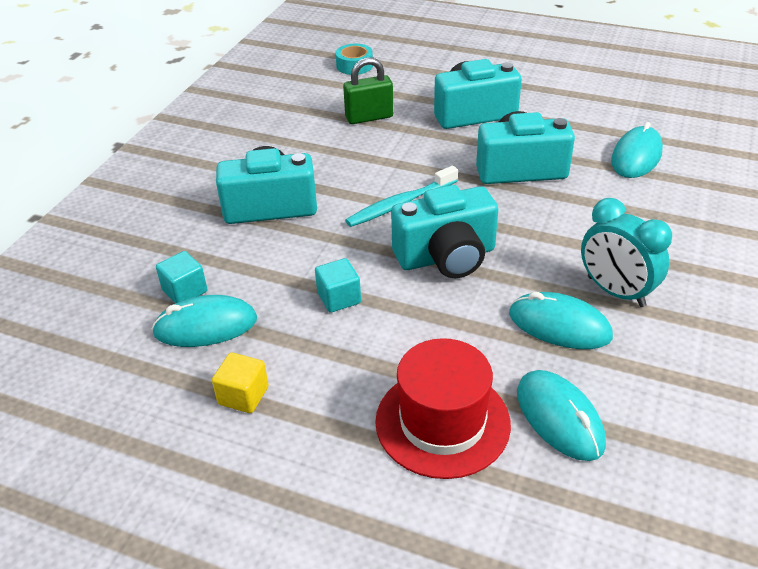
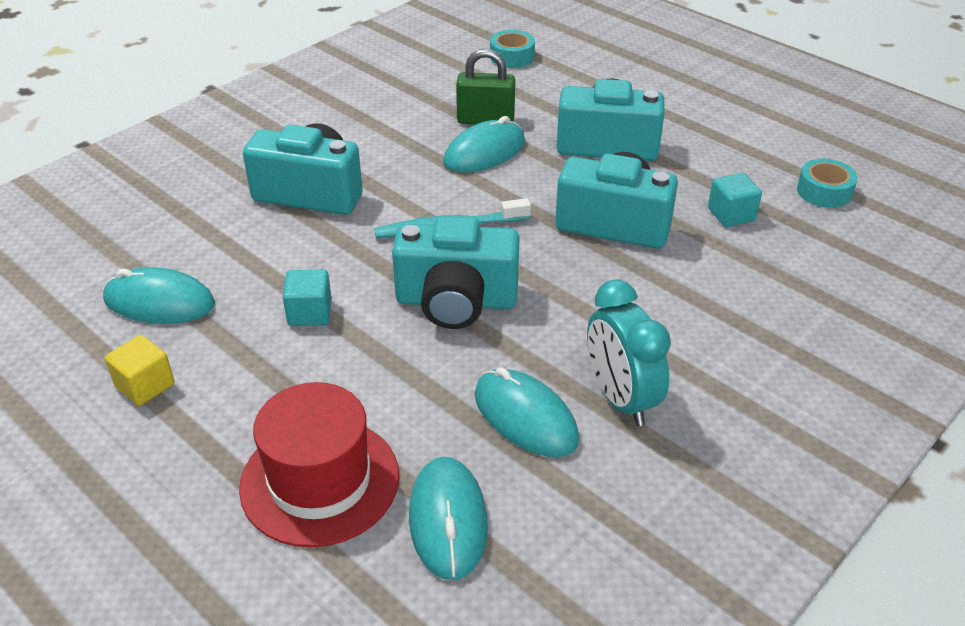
camera: 20 degrees right, 0 degrees up
turquoise cube [156,251,207,303] -> turquoise cube moved to [708,173,762,227]
turquoise mouse [611,122,663,178] -> turquoise mouse moved to [444,116,525,173]
none -> turquoise tape [797,159,858,208]

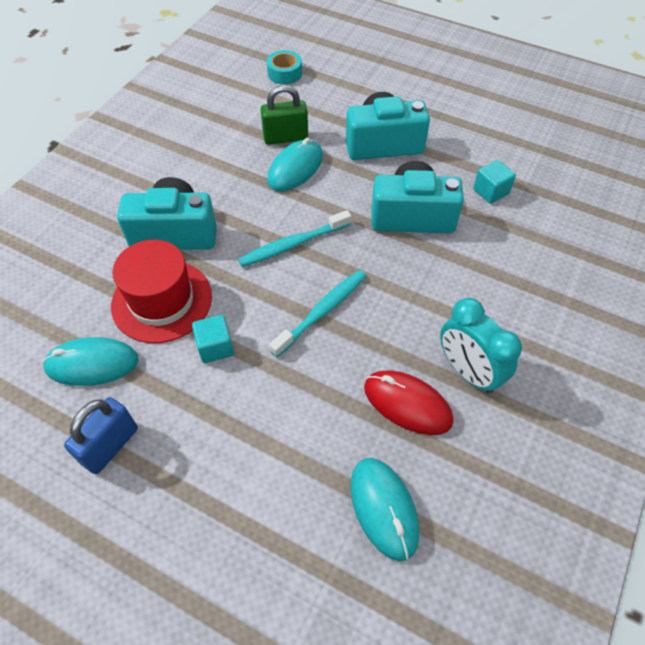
camera: 15 degrees left, 15 degrees up
yellow cube [105,335,174,406] -> blue padlock [64,397,138,474]
red hat [239,382,399,548] -> red hat moved to [111,240,212,343]
turquoise camera [392,217,520,329] -> turquoise toothbrush [269,270,366,357]
turquoise mouse [475,367,579,457] -> red mouse [364,370,454,435]
turquoise tape [797,159,858,208] -> none

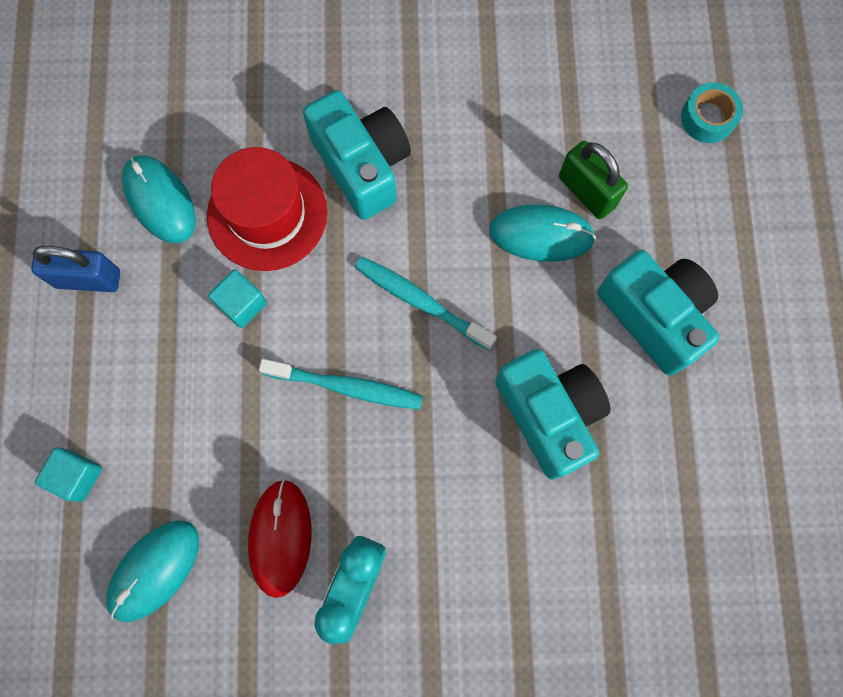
camera: 60 degrees right, 20 degrees up
turquoise cube [473,160,516,204] -> turquoise cube moved to [35,447,102,502]

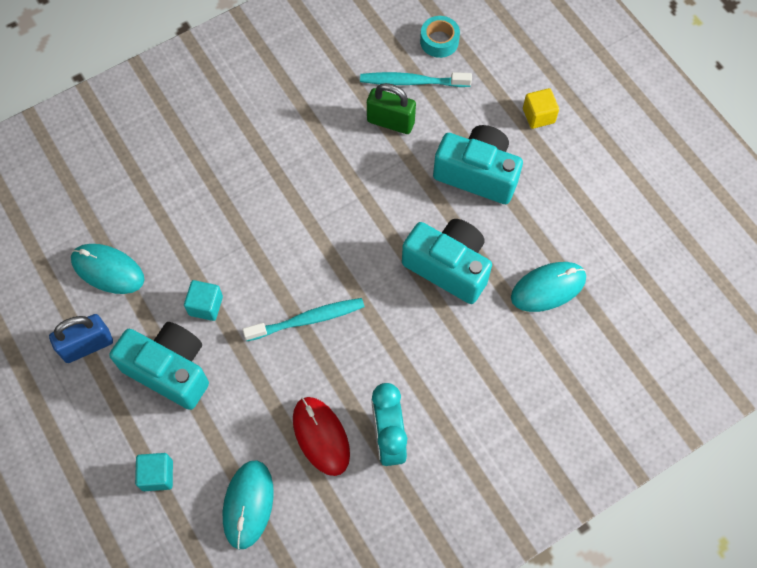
camera: 30 degrees left, 10 degrees down
red hat [207,147,327,271] -> none
turquoise camera [303,90,411,220] -> turquoise camera moved to [109,322,209,410]
turquoise toothbrush [355,257,497,350] -> turquoise toothbrush moved to [360,72,472,87]
turquoise mouse [489,204,596,262] -> turquoise mouse moved to [511,262,586,312]
none -> yellow cube [523,88,559,129]

